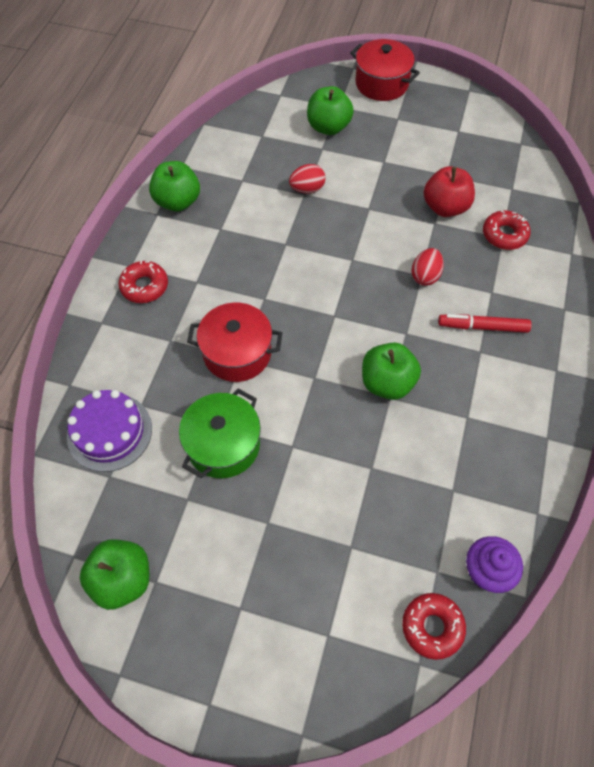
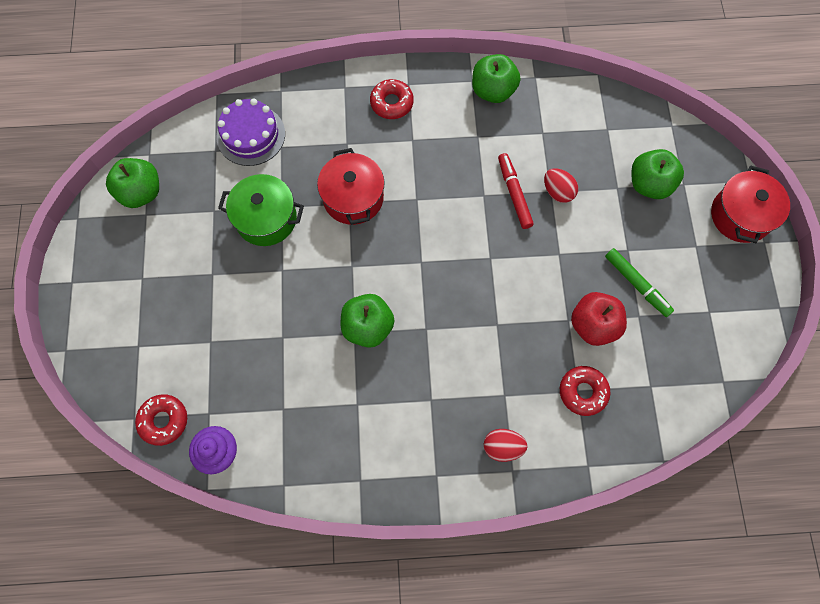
camera: 70 degrees right, 10 degrees up
red egg [411,248,444,286] -> red egg moved to [484,429,528,462]
red marker [438,314,532,333] -> red marker moved to [498,153,534,229]
none -> green marker [605,248,674,317]

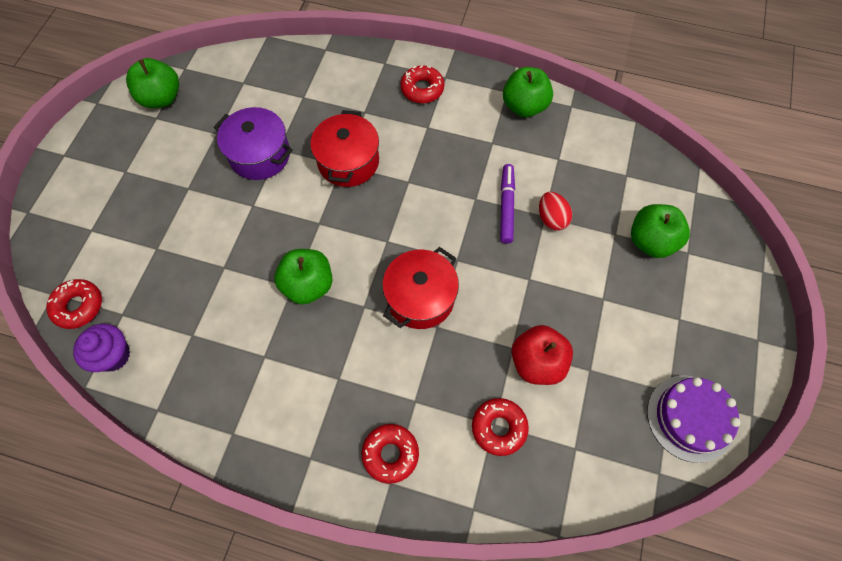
camera: 20 degrees right, 5 degrees down
purple cake [216,98,285,166] -> purple cake moved to [647,375,740,463]
green pot [218,174,304,246] -> purple pot [214,107,293,180]
red egg [484,429,528,462] -> red donut [362,424,419,484]
red marker [498,153,534,229] -> purple marker [500,164,515,244]
green marker [605,248,674,317] -> none
red pot [711,166,790,243] -> red pot moved to [382,247,459,329]

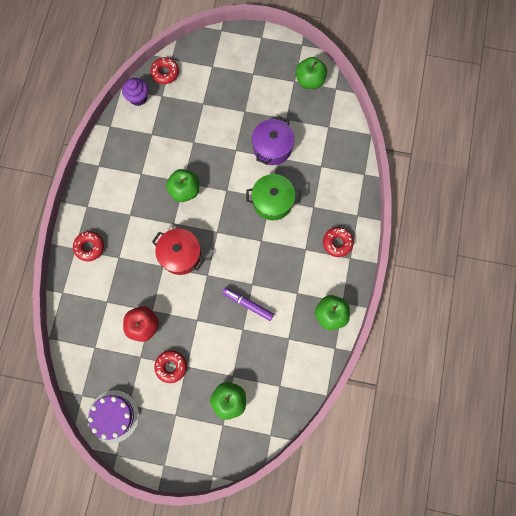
camera: 85 degrees right, 10 degrees up
red pot [310,110,379,187] -> green pot [246,174,301,220]
red donut [472,398,529,456] -> red donut moved to [154,350,187,383]
purple marker [500,164,515,244] -> purple marker turned 150 degrees counterclockwise [222,288,274,321]
red egg [539,192,572,231] -> none

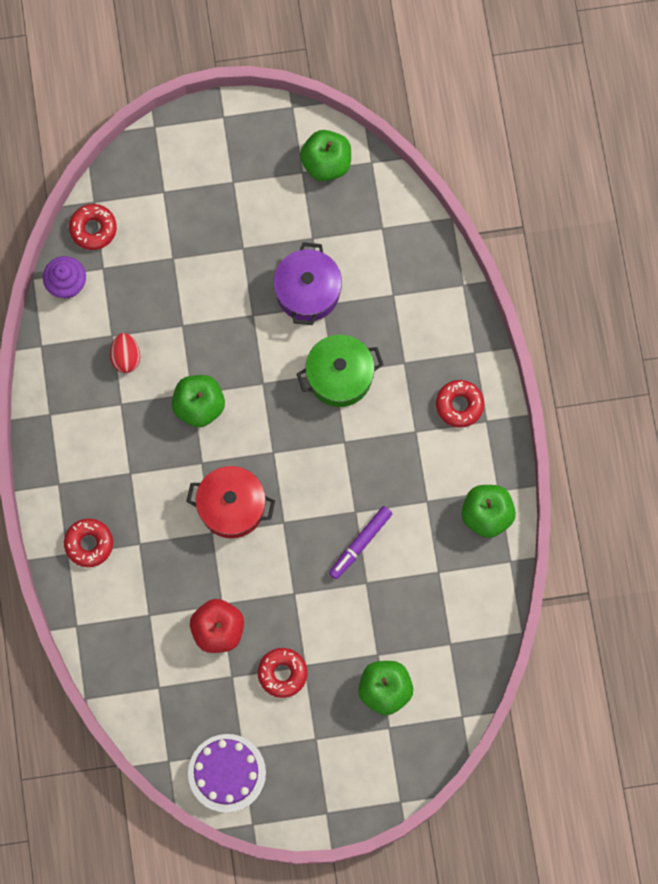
camera: 20 degrees left, 0 degrees up
purple marker [222,288,274,321] -> purple marker turned 60 degrees counterclockwise [329,506,393,579]
none -> red egg [110,333,140,373]

